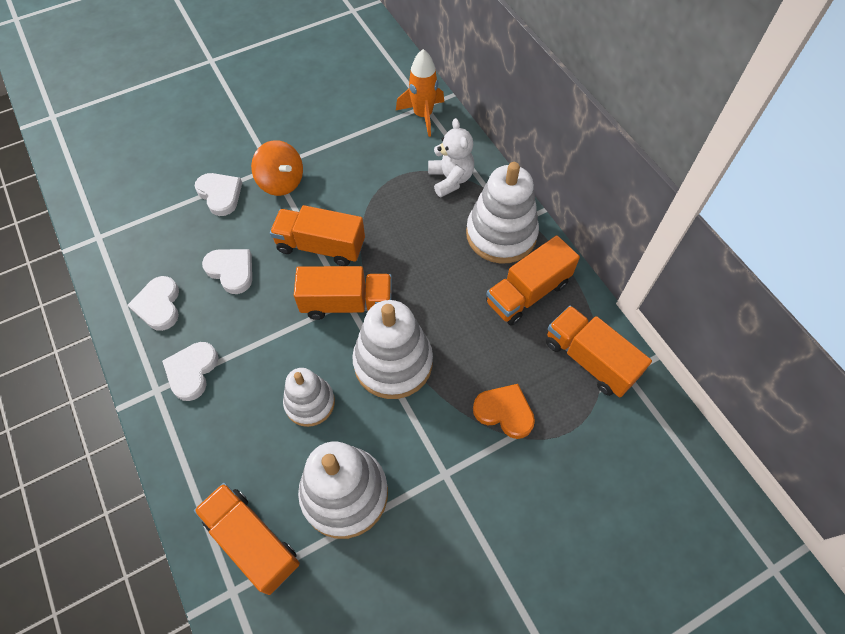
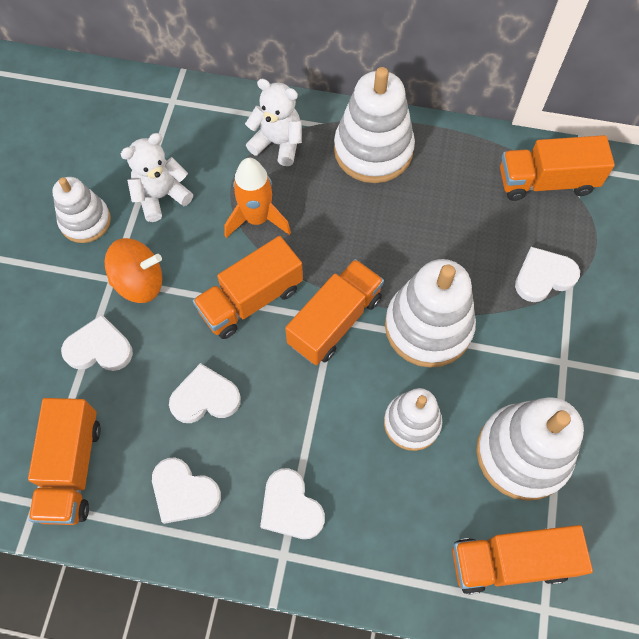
camera: 50 degrees left, 5 degrees up
orange rocket [396,49,444,137] -> orange rocket moved to [225,158,291,238]
orange heart [473,384,535,439] -> white heart [515,247,580,302]
orange truck [486,235,580,326] -> orange truck moved to [28,398,101,525]
none -> white stacking toy [52,177,111,243]
none -> white teddy bear [121,133,193,222]

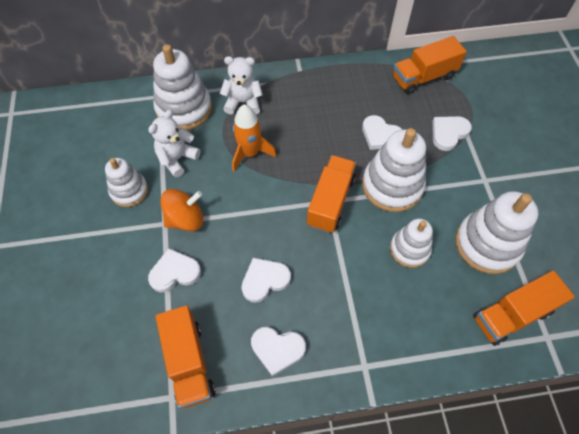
camera: 20 degrees left, 5 degrees down
orange truck [193,236,303,339] -> none
white heart [260,468,325,539] -> white heart moved to [362,115,402,150]
white stacking toy [334,67,415,183] -> white stacking toy moved to [153,44,212,130]

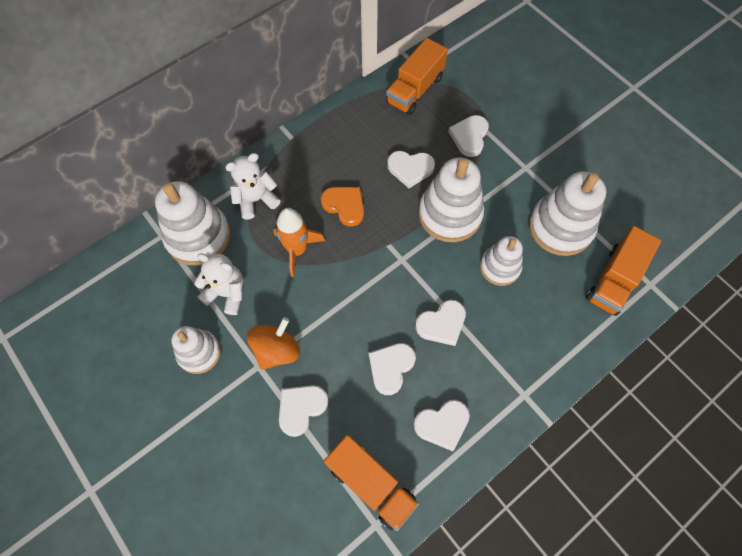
camera: 30 degrees left, 5 degrees up
white teddy bear [148,110,201,177] -> white teddy bear turned 105 degrees clockwise [194,253,243,315]
orange truck [307,155,356,233] -> none
none -> orange heart [321,187,364,227]
none -> white heart [415,300,466,346]

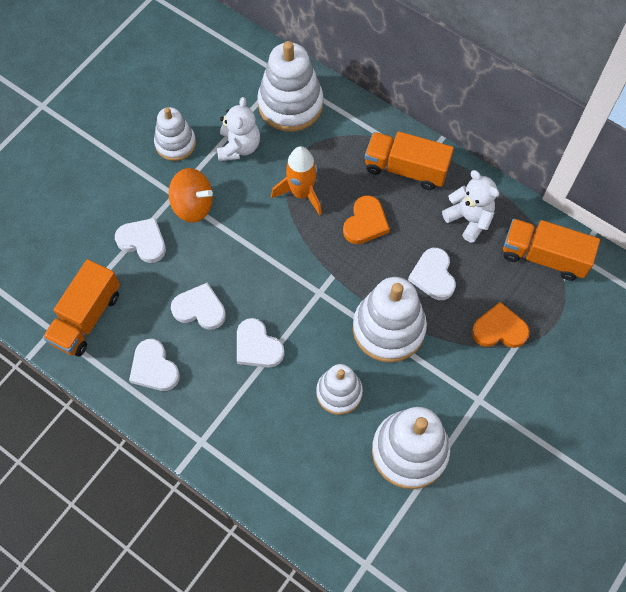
camera: 75 degrees right, 0 degrees up
white teddy bear [225,153,280,220] -> white teddy bear moved to [442,170,499,243]
white heart [448,115,489,157] -> orange heart [472,302,530,348]
orange truck [586,226,661,316] -> orange truck moved to [365,131,454,190]

